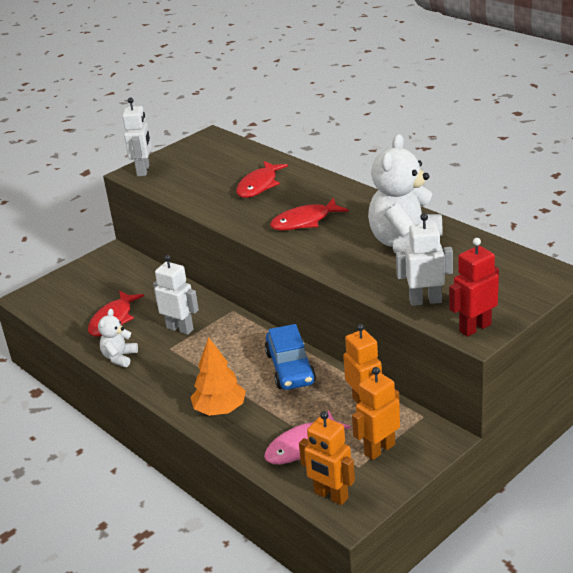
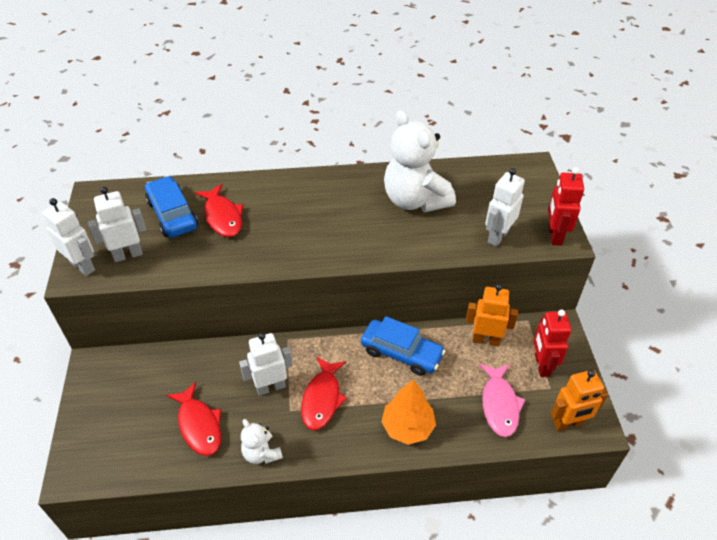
camera: 55 degrees left, 15 degrees up
red fish [270,198,349,231] -> red fish moved to [301,357,347,430]
orange robot [352,367,400,460] -> red robot [534,310,571,377]
none -> white robot [88,187,146,262]
none -> blue car [145,176,198,238]

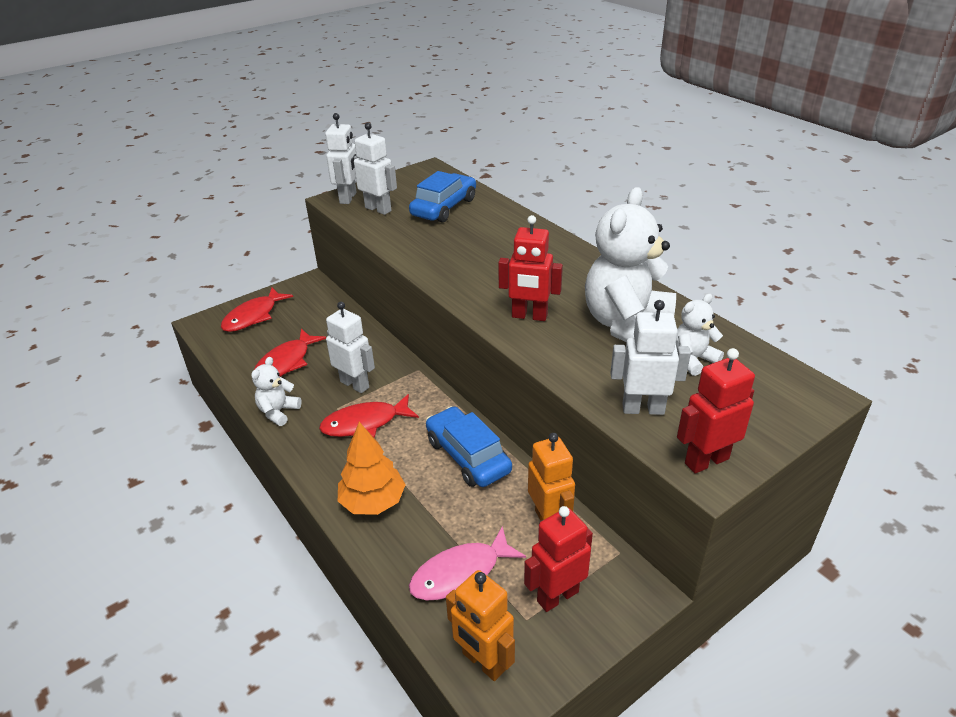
camera: 60 degrees right, 10 degrees down
red fish [195,184,243,237] -> red fish moved to [221,288,293,332]
blue car [361,316,445,376] -> blue car turned 150 degrees clockwise [426,406,512,487]
none -> red robot [498,215,563,321]
none -> white teddy bear [676,294,724,376]

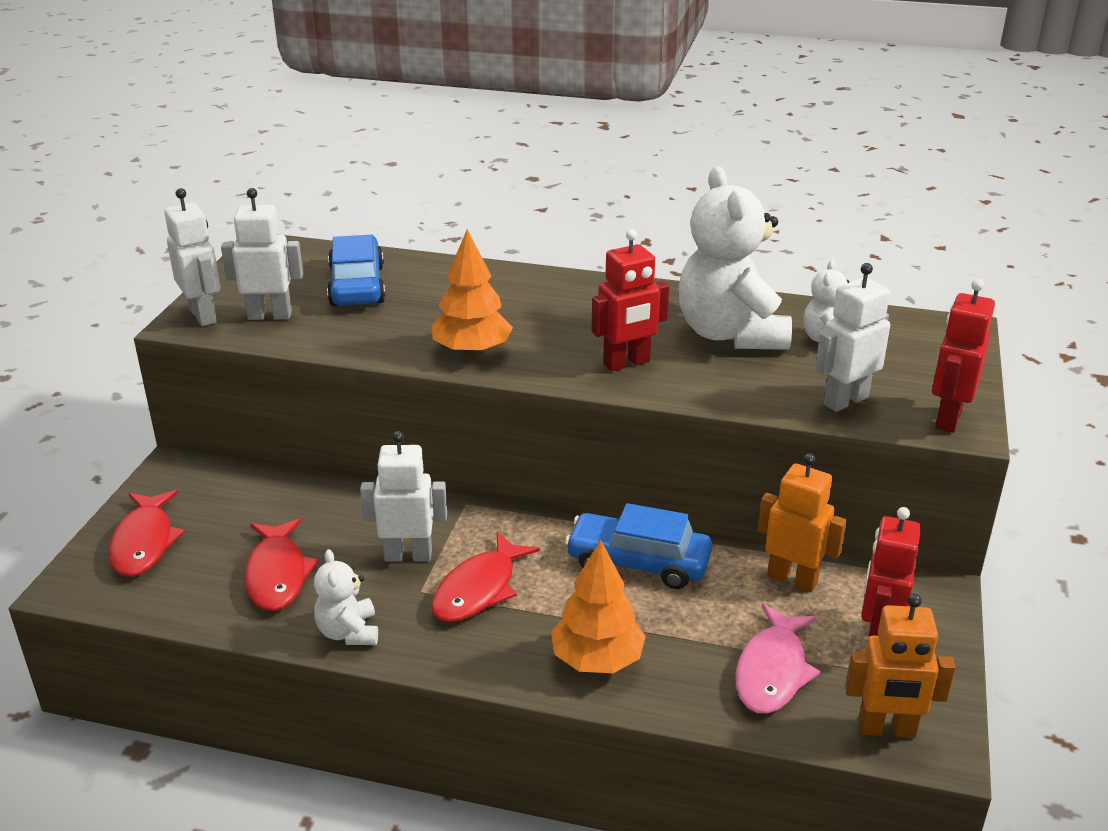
camera: 40 degrees left, 5 degrees down
none -> orange tree [432,229,513,356]

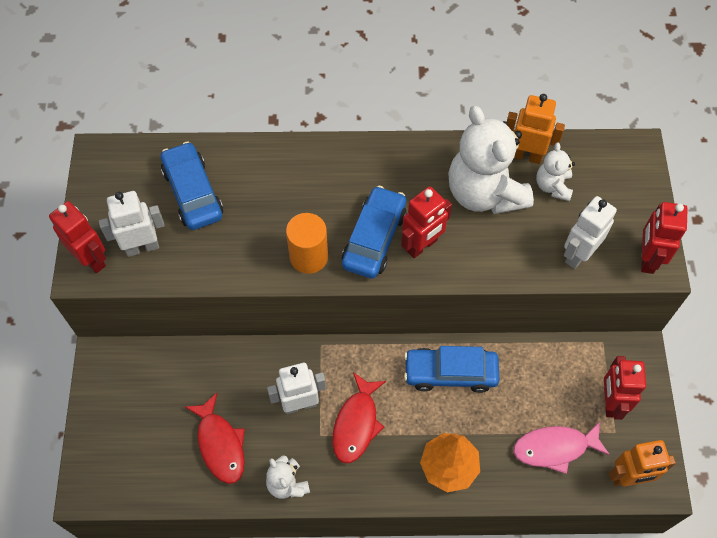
camera: 15 degrees left, 30 degrees up
red fish [108,490,185,577] -> none
white robot [164,188,220,326] -> red robot [49,201,106,273]
orange tree [432,229,513,356] -> orange cylinder [286,213,328,274]
pink fish [735,604,821,714] -> pink fish turned 75 degrees clockwise [513,421,610,474]
orange robot [758,453,847,592] -> orange robot moved to [507,94,565,164]
none -> blue car [342,186,407,279]

